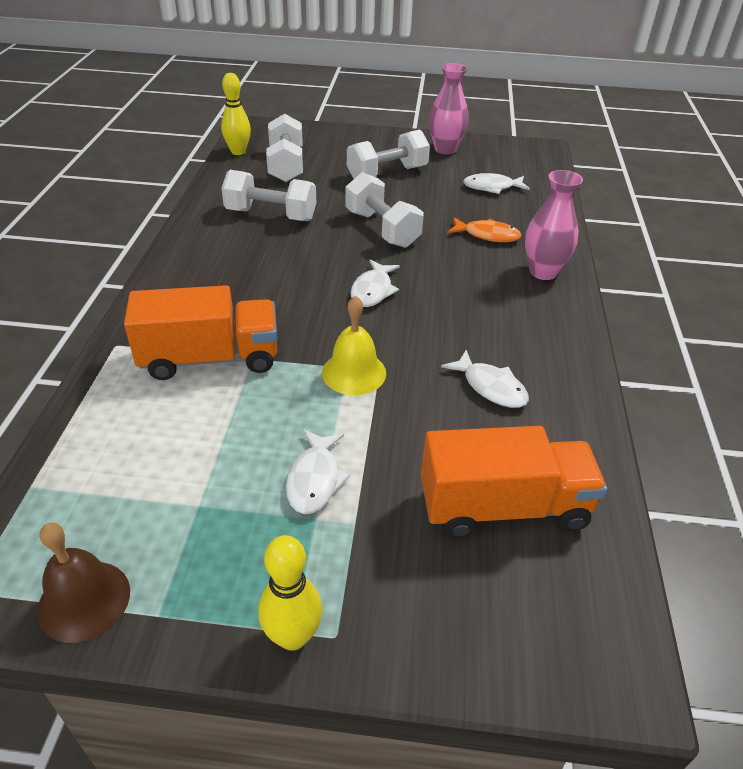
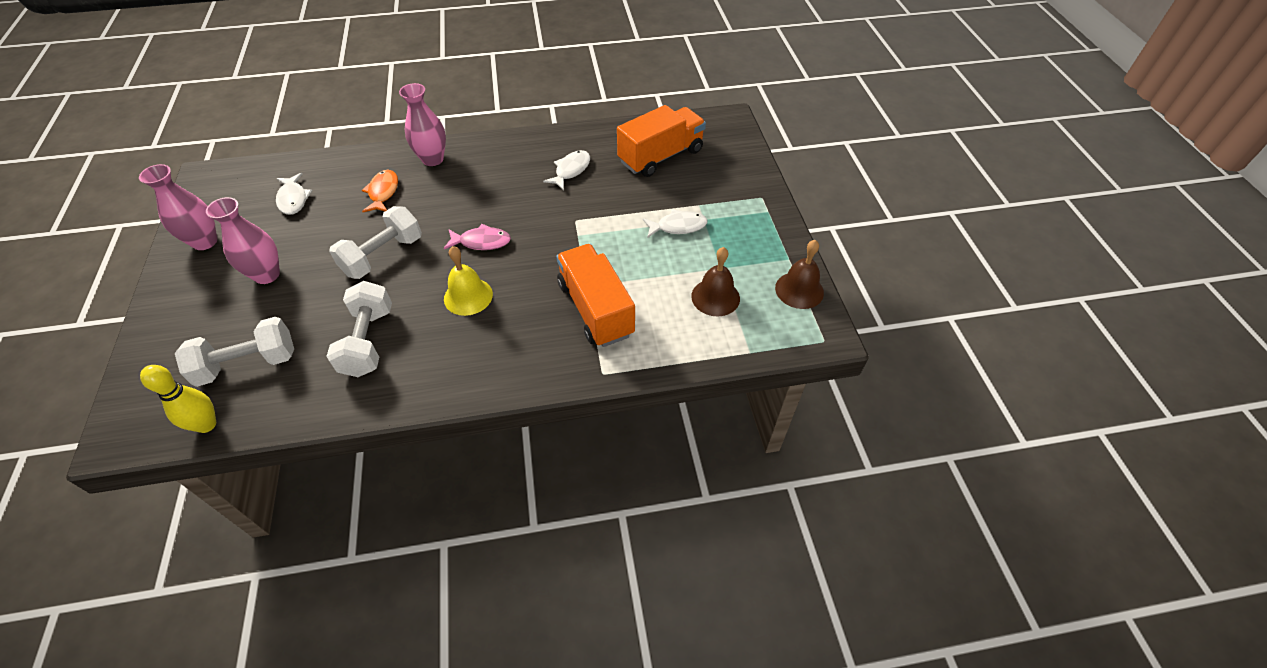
camera: 105 degrees left, 10 degrees up
yellow bowling pin [258,535,322,651] -> none
yellow bell [322,295,386,395] -> yellow bell moved to [444,246,493,316]
white dumbbell [347,130,430,179] -> pink vase [206,197,280,284]
white fish [351,259,400,307] -> pink fish [444,224,511,250]
orange truck [421,426,607,538] -> orange truck turned 75 degrees clockwise [617,105,706,177]
none -> brown bell [691,247,740,316]

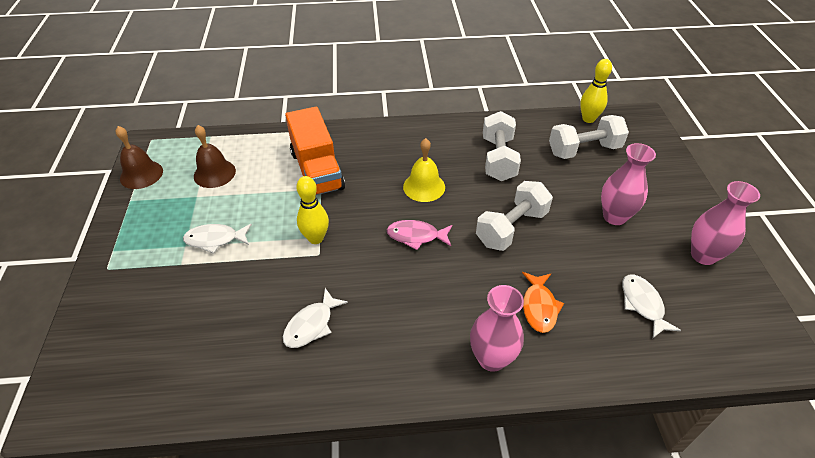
camera: 175 degrees left, 5 degrees down
orange truck [617,105,706,177] -> none
none -> yellow bowling pin [296,176,329,244]

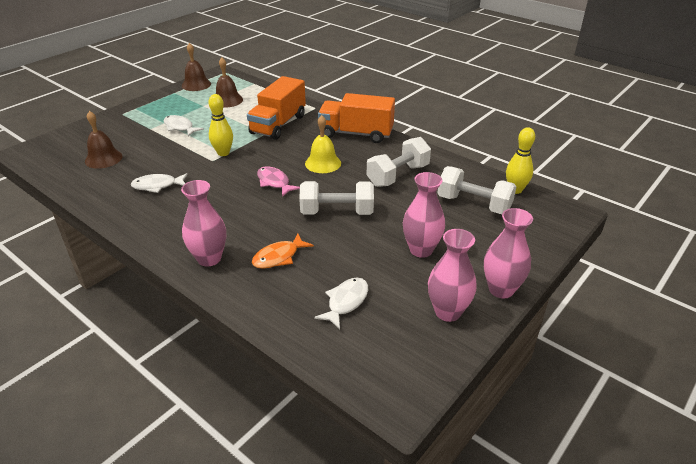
camera: 45 degrees right, 10 degrees down
none -> brown bell [85,111,122,169]
none -> orange truck [318,93,395,143]
none -> pink vase [484,208,533,299]

